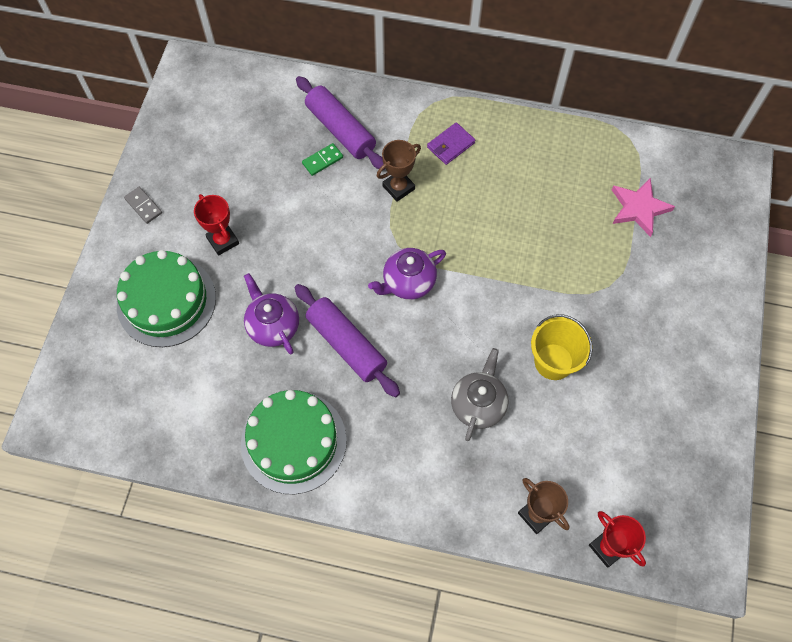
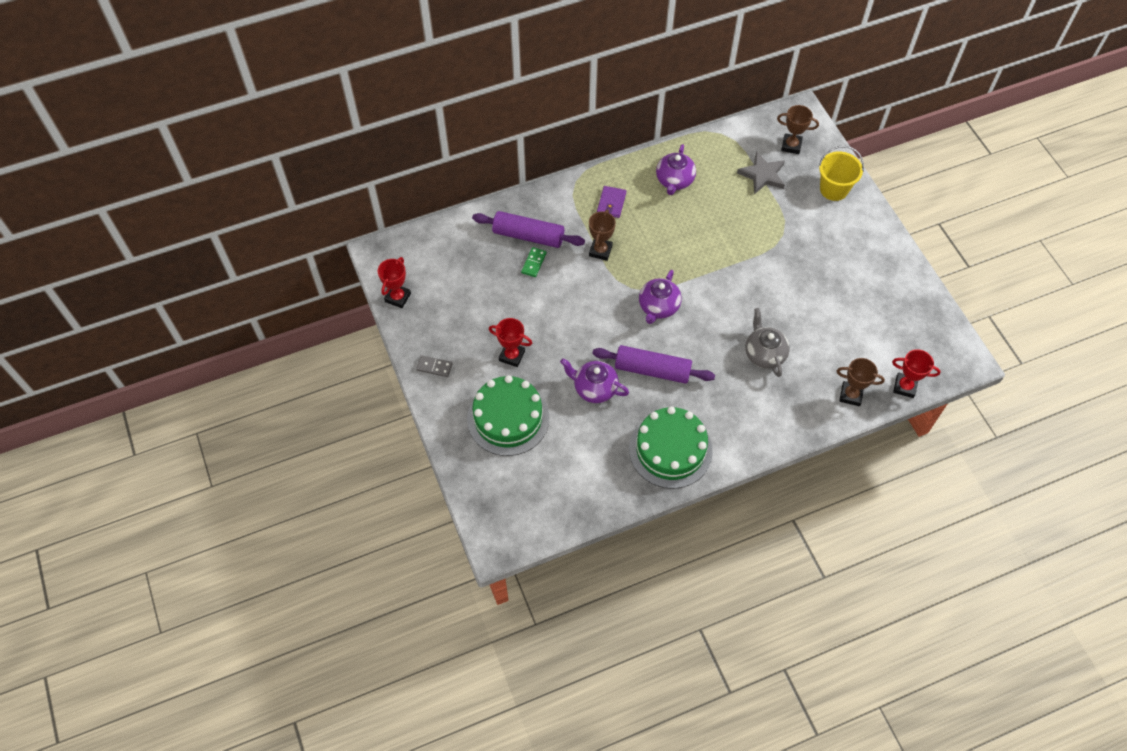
camera: 35 degrees left, 5 degrees down
yellow bucket [531,314,593,380] -> yellow bucket moved to [818,146,864,201]
pink star [612,178,675,237] -> grey star [737,151,785,194]
none -> red trophy [378,257,411,308]
none -> purple teapot [656,144,696,195]
none -> brown trophy [777,105,819,154]

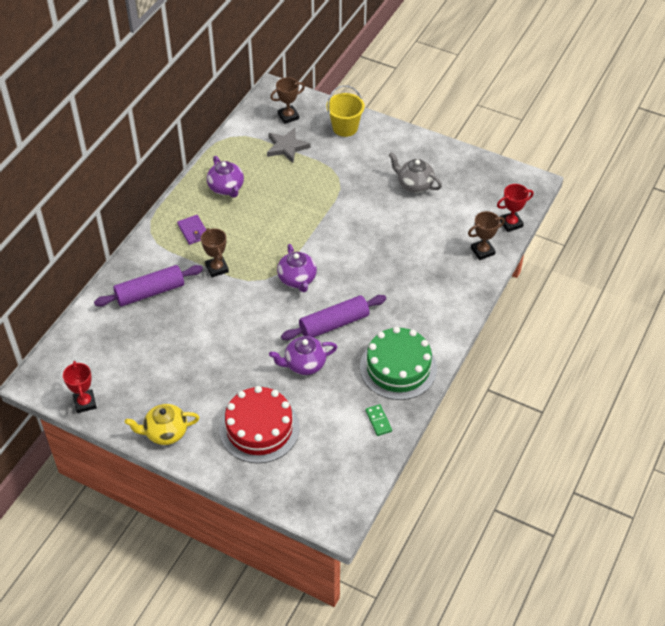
camera: 40 degrees left, 10 degrees down
grey domino [416,355,453,377] -> yellow teapot [125,404,199,445]
green cake [467,375,550,456] -> red cake [220,386,300,463]
red trophy [489,318,532,367] -> none
green domino [521,247,547,277] -> green domino moved to [365,404,392,436]
grey teapot [745,308,790,377] -> grey teapot moved to [389,152,442,193]

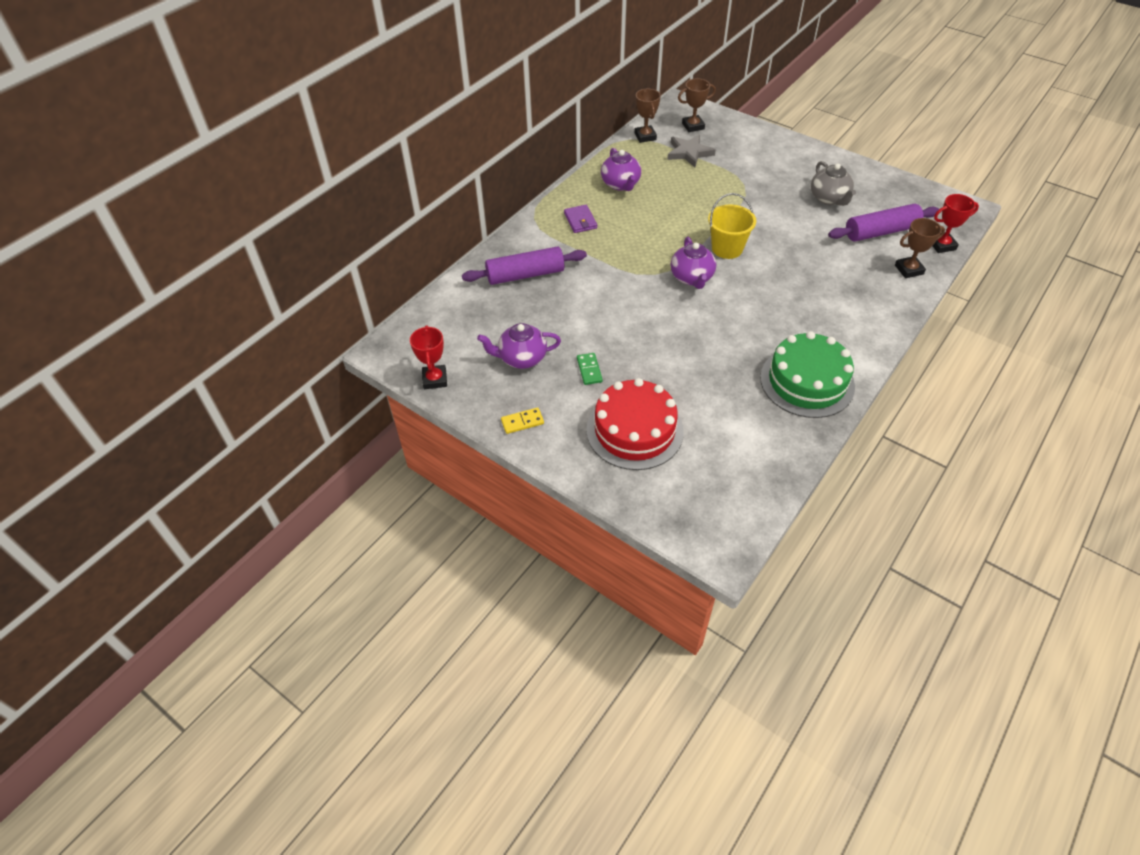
camera: 10 degrees right, 0 degrees up
yellow teapot [125,404,199,445] -> yellow domino [501,408,544,434]
brown trophy [201,228,229,277] -> brown trophy moved to [635,89,661,143]
purple teapot [269,336,337,375] -> purple teapot moved to [477,323,561,369]
purple rolling pin [281,295,386,340] -> purple rolling pin moved to [828,204,939,242]
yellow bucket [326,85,365,137] -> yellow bucket moved to [708,193,756,259]
green domino [365,404,392,436] -> green domino moved to [577,353,603,385]
grey teapot [389,152,442,193] -> grey teapot turned 150 degrees counterclockwise [811,161,856,206]

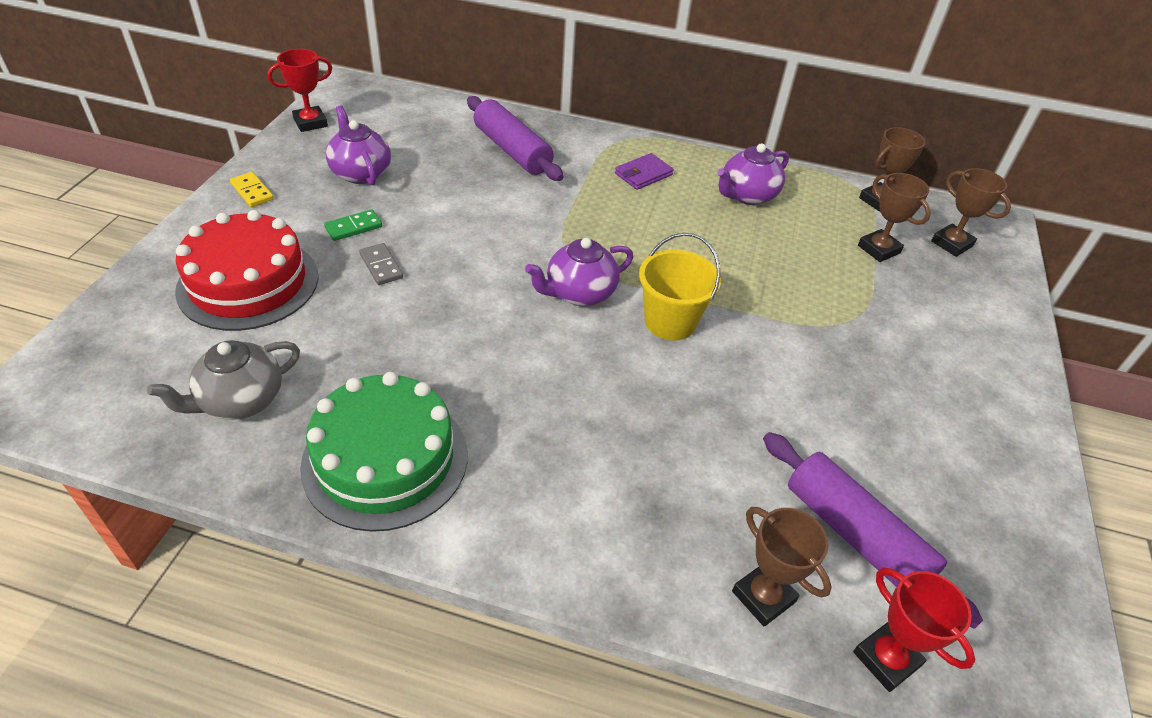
camera: 65 degrees right, 5 degrees down
grey star [667,134,716,167] -> brown trophy [858,173,931,262]
grey teapot [811,161,856,206] -> grey teapot moved to [147,340,300,420]
none -> grey domino [359,243,403,285]

